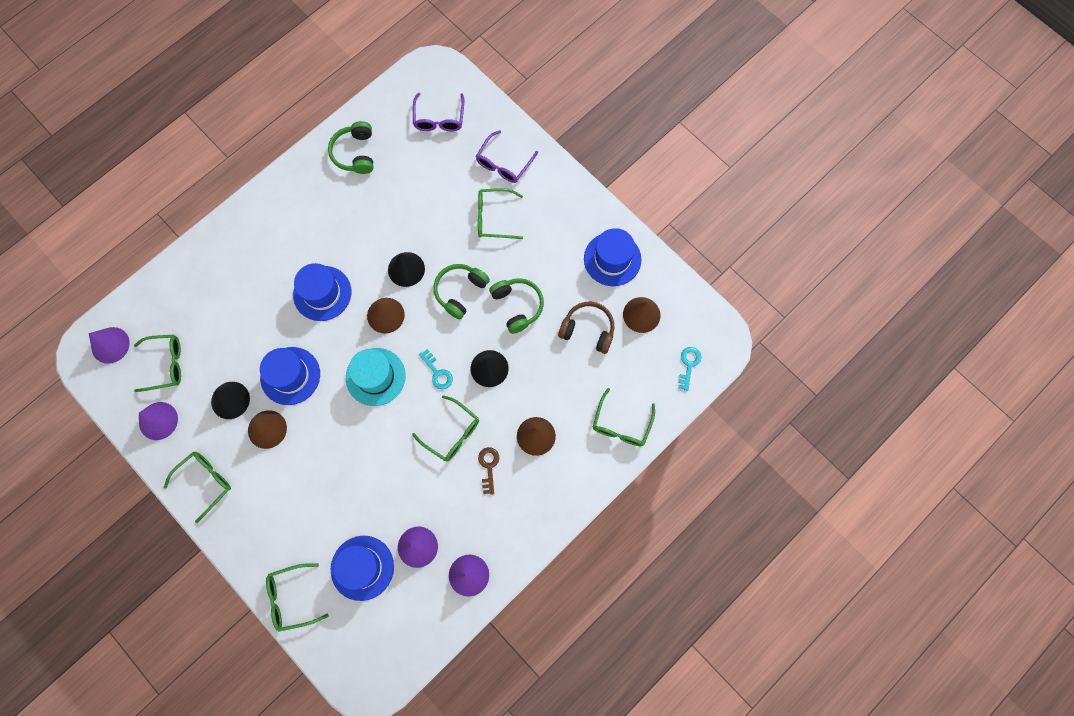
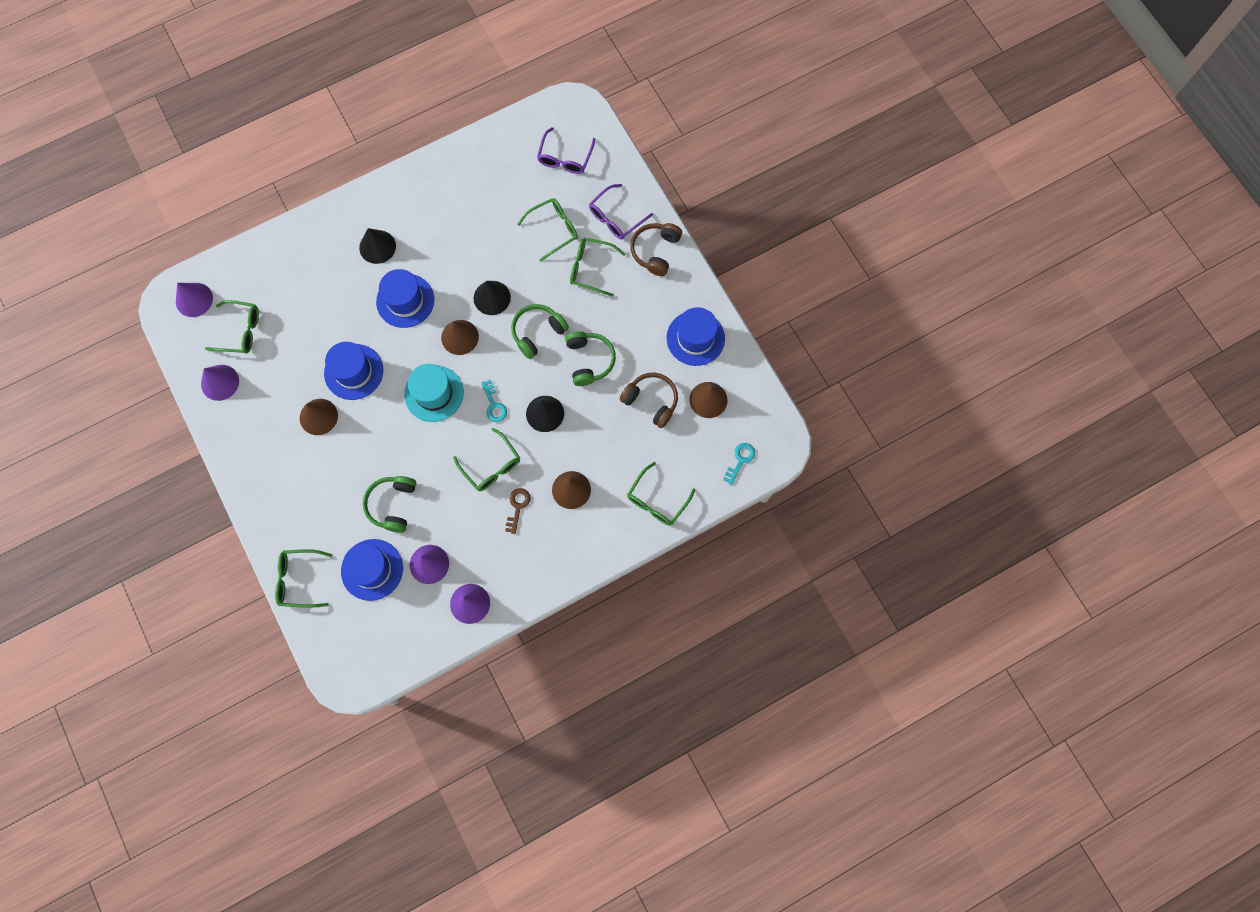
camera: 15 degrees right, 0 degrees up
green glasses [164,451,231,523] -> green glasses moved to [517,198,578,261]
black cone [211,382,250,419] -> black cone moved to [359,228,396,264]
green headphones [328,121,374,174] -> green headphones moved to [363,476,417,533]
none -> brown headphones [630,223,682,276]

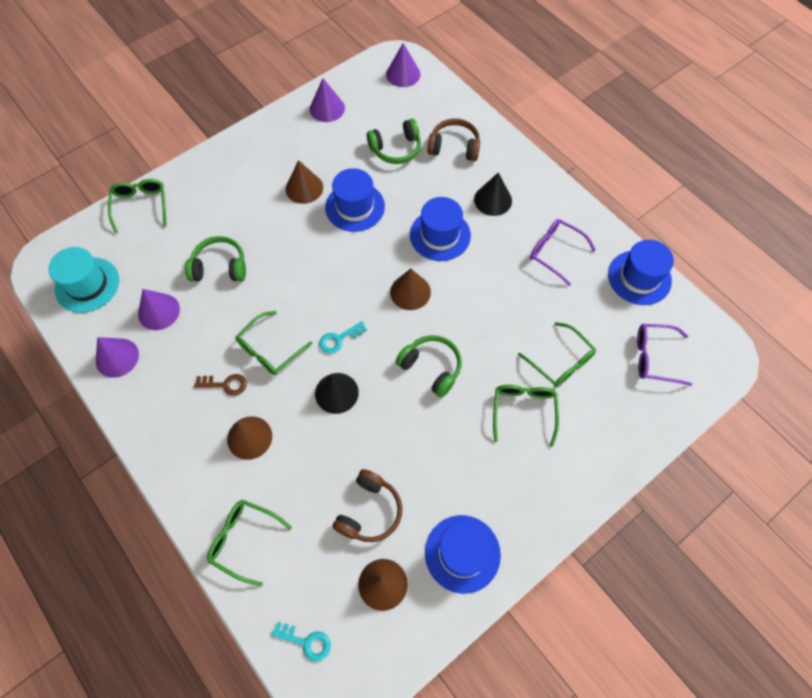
camera: 80 degrees right, 10 degrees down
green glasses [205,300,259,354] -> none
blue hat [341,539,403,601] -> blue hat moved to [608,240,674,305]
turquoise hat [404,364,464,422] -> turquoise hat moved to [48,247,119,313]
black cone [474,281,511,315] -> none
green headphones [565,331,616,386] -> green headphones moved to [367,119,421,164]
purple glasses [589,184,653,239] -> purple glasses moved to [530,219,596,286]
brown headphones [630,223,682,276] -> brown headphones moved to [427,118,480,161]

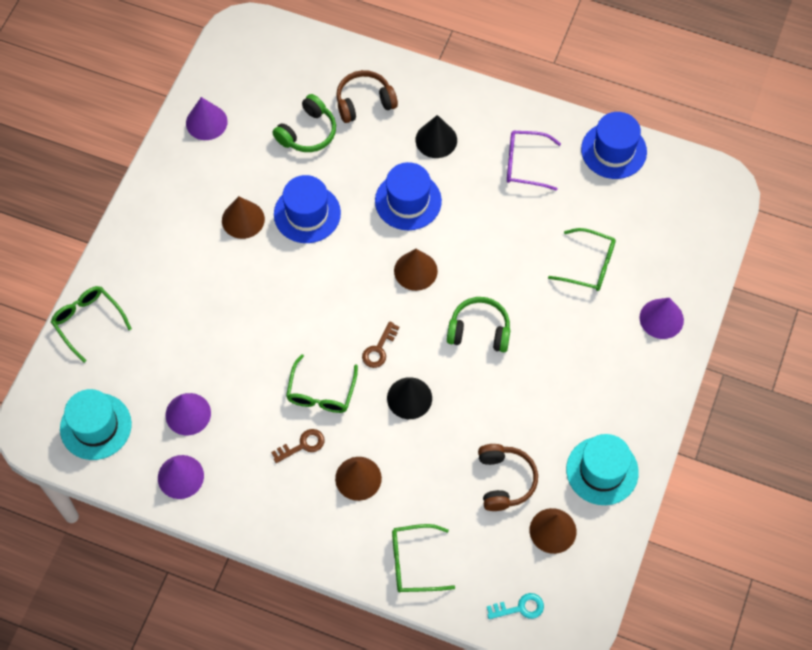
camera: 30 degrees left, 0 degrees up
green headphones [185,236,246,282] -> none
turquoise key [319,321,367,354] -> brown key [362,321,400,368]
purple cone [386,43,420,87] -> purple cone moved to [639,298,684,339]
blue hat [425,515,501,594] -> turquoise hat [566,434,639,505]
green glasses [493,385,559,447] -> none
purple glasses [637,324,692,386] -> none

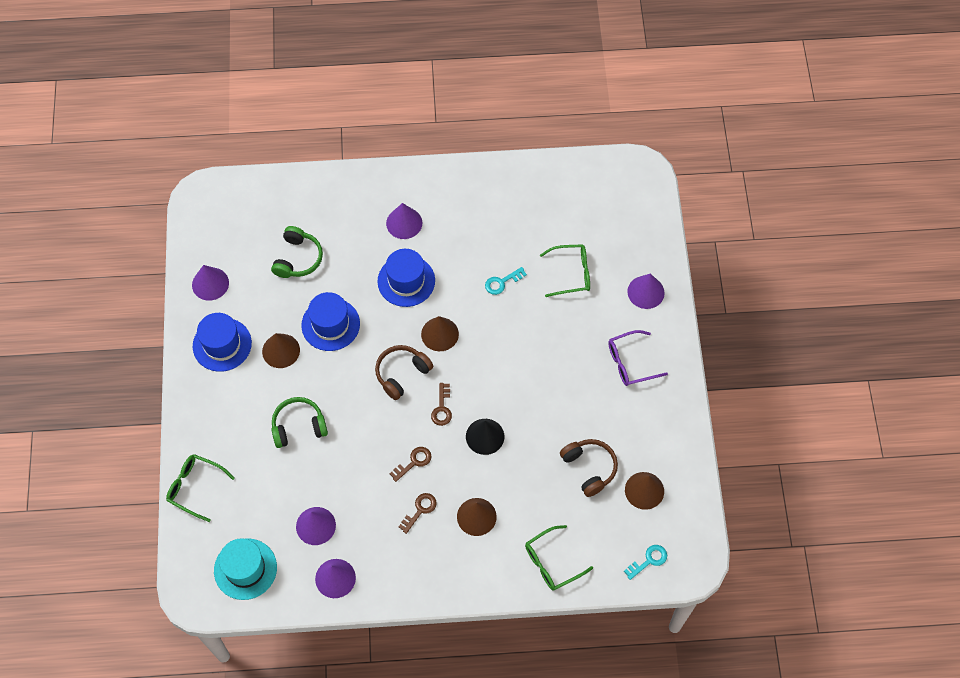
camera: 25 degrees left, 0 degrees up
green glasses [286,354,358,413] -> brown key [390,447,431,482]
brown headphones [336,70,398,123] -> brown headphones moved to [375,345,433,400]
black cone [416,115,457,158] -> purple cone [386,203,422,239]
green headphones [447,297,510,352] -> green headphones moved to [272,397,328,448]
purple glasses [507,131,561,191] -> purple glasses moved to [608,330,668,386]
turquoise hat [566,434,639,505] -> none
blue hat [581,112,647,179] -> blue hat moved to [193,313,252,372]
none -> turquoise key [485,267,527,295]

